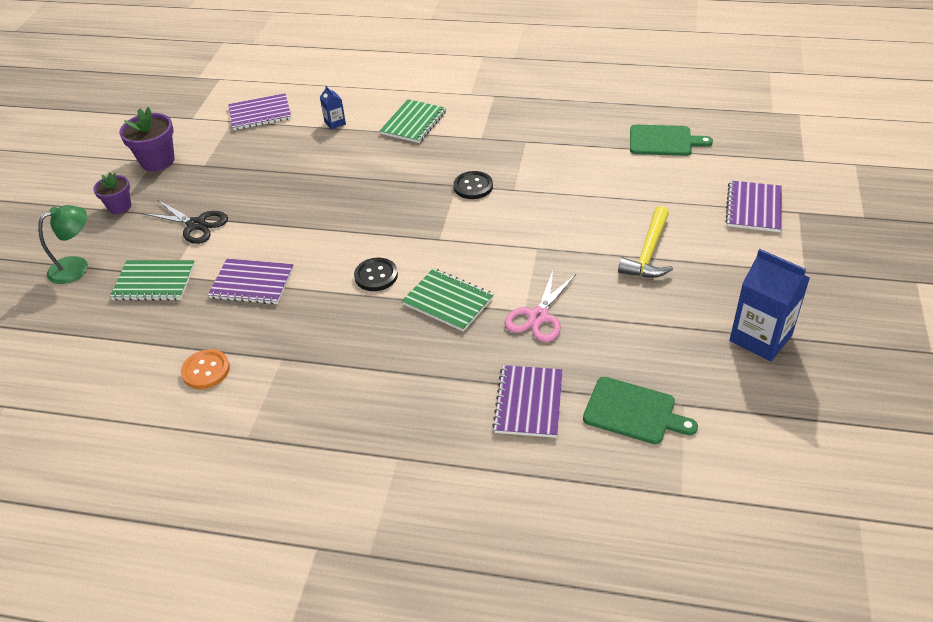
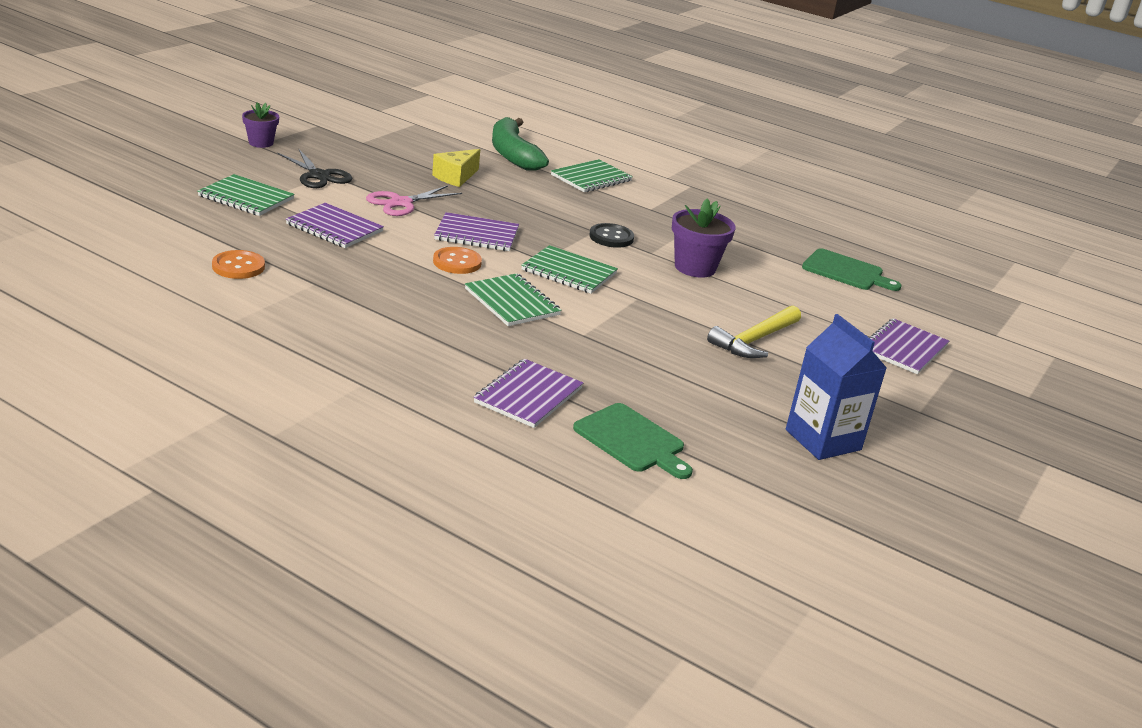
camera: 15 degrees right, 15 degrees down
green lamp [38,205,88,284] -> none
purple flower pot [119,107,175,171] -> purple flower pot moved to [672,198,736,278]
purple notebook [228,93,291,130] -> purple notebook moved to [434,212,519,251]
blue carton [320,86,346,130] -> green banana [492,117,549,171]
black button [354,258,398,291] -> orange button [433,247,482,274]
pink scissors [504,271,576,342] -> pink scissors moved to [366,185,462,216]
none -> yellow cheese [432,149,480,187]
none -> green notebook [521,245,618,294]

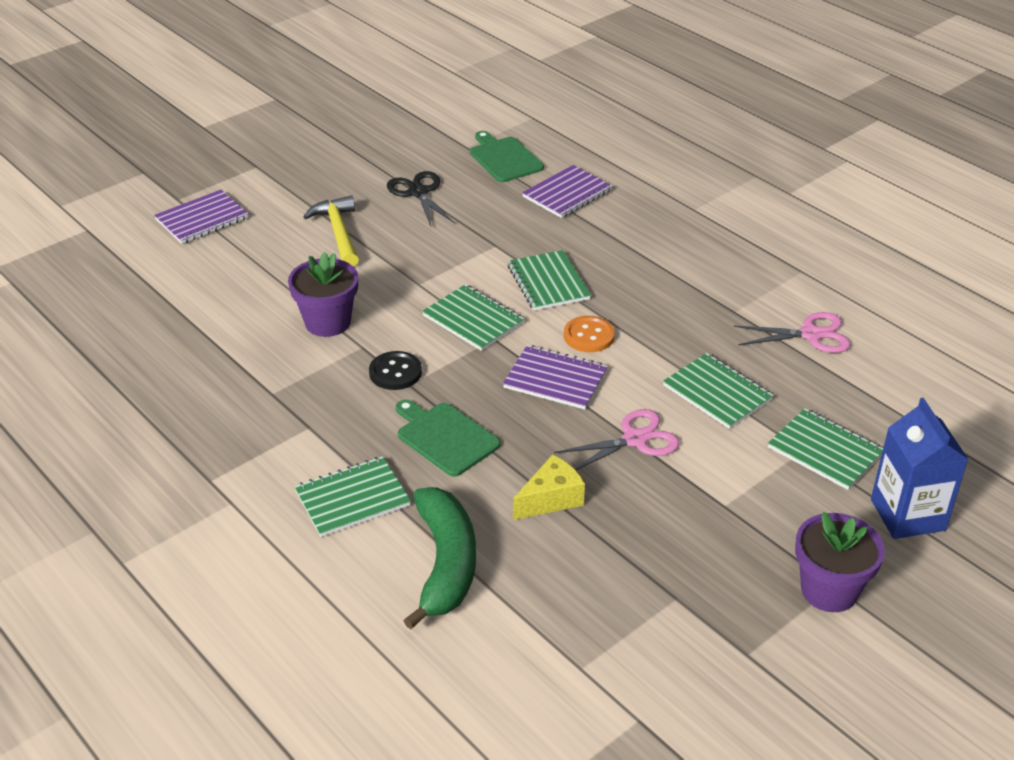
camera: 160 degrees left, 10 degrees up
orange button [212,250,265,279] -> pink scissors [733,312,850,353]
purple flower pot [242,102,279,148] -> purple flower pot [795,512,885,612], size x1.57
black scissors [278,148,352,188] -> black scissors moved to [387,171,455,226]
purple notebook [286,203,384,248] -> green notebook [663,353,774,429]
yellow hammer [707,305,801,358] -> yellow hammer turned 75 degrees counterclockwise [303,195,359,267]
blue carton [786,314,887,460] -> blue carton moved to [871,398,969,539]
green cutting board [802,248,902,291] -> green cutting board moved to [396,400,500,477]

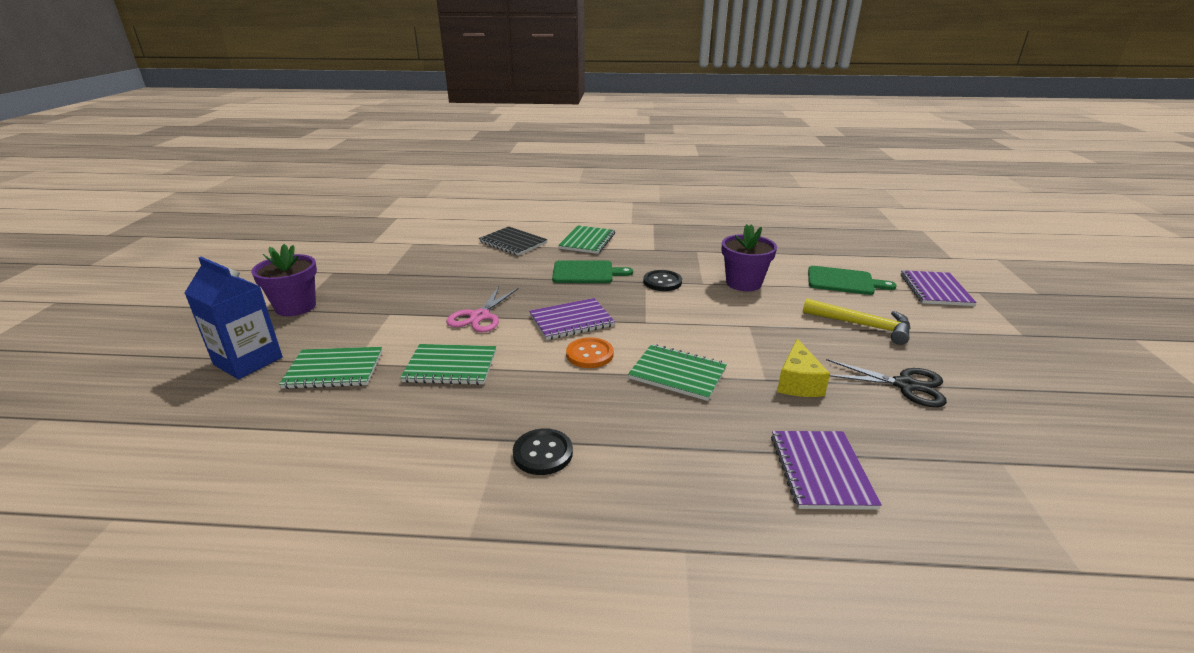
camera: 135 degrees right, 10 degrees down
green banana [403,487,476,630] -> black notebook [479,227,548,256]
green notebook [422,284,525,351] -> none
green cutting board [470,131,544,182] -> green cutting board moved to [808,266,897,295]
yellow cheese [513,454,585,520] -> yellow cheese moved to [777,339,830,397]
pink scissors [733,312,850,353] -> none
none -> black button [513,428,573,475]

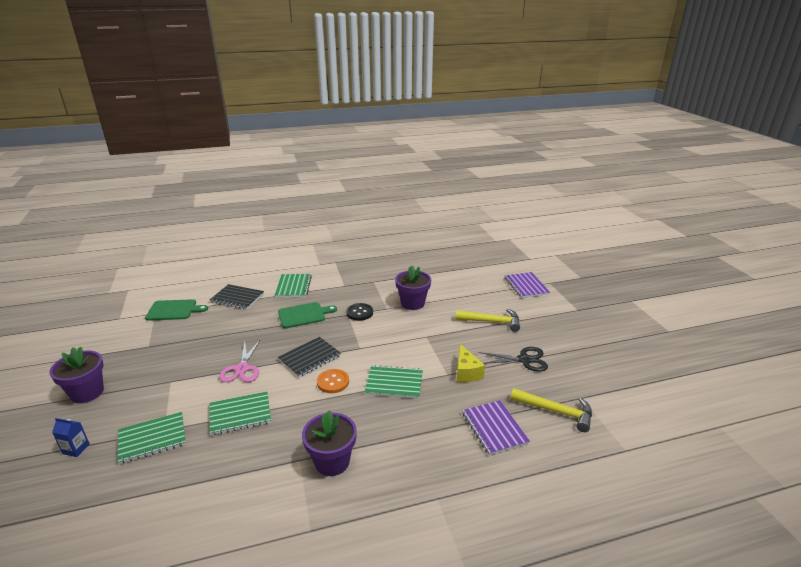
camera: 20 degrees left, 0 degrees up
blue carton [185,257,283,379] -> blue carton [52,418,90,457], size x0.48
black button [513,428,573,475] -> purple flower pot [302,410,357,476]
purple notebook [529,298,615,340] -> black notebook [278,337,341,377]
green cutting board [808,266,897,295] -> green cutting board moved to [145,299,208,321]
none -> yellow hammer [511,388,592,432]

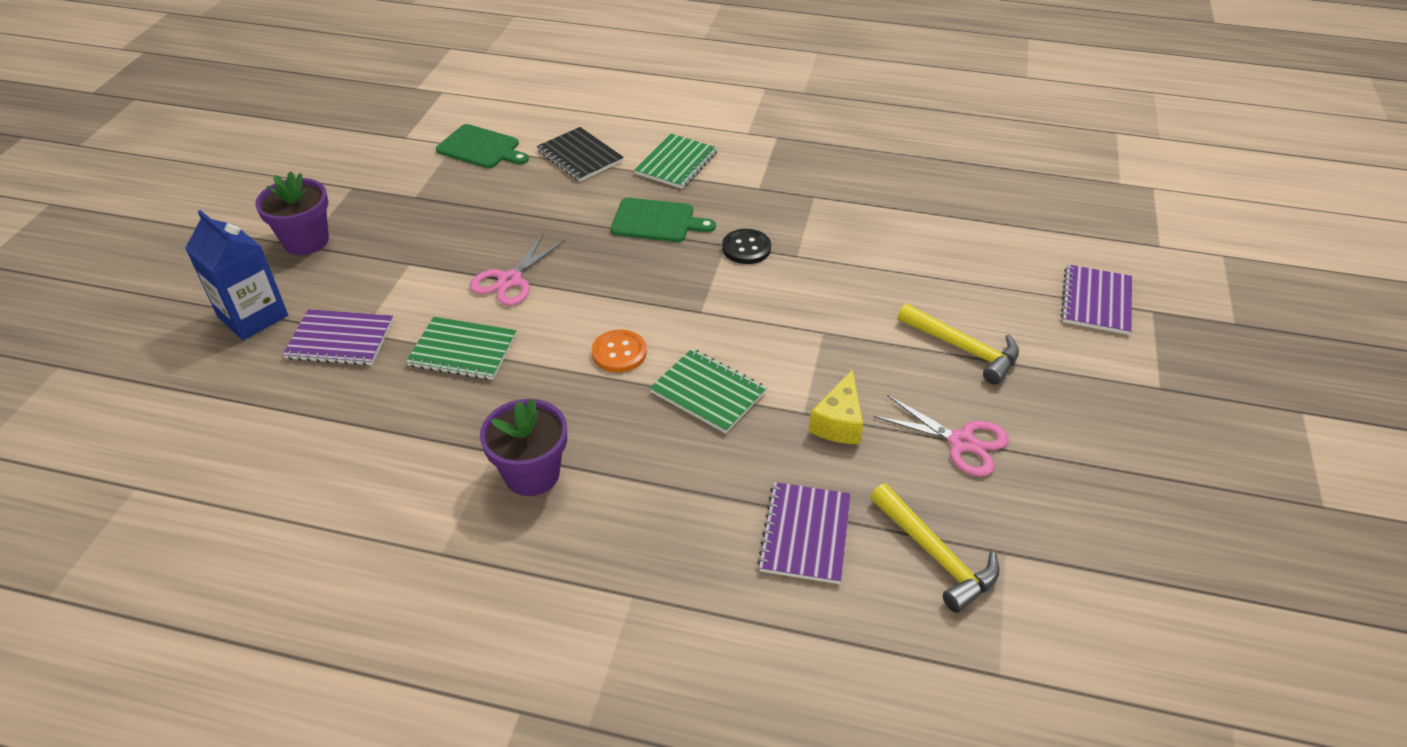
camera: 30 degrees right, 15 degrees up
blue carton [52,418,90,457] -> blue carton [185,210,288,340], size x2.07
green notebook [117,412,186,464] -> purple notebook [283,309,393,366]
black notebook [278,337,341,377] -> none
purple flower pot [395,266,431,310] -> none
black scissors [478,347,548,372] -> pink scissors [874,395,1009,477]

